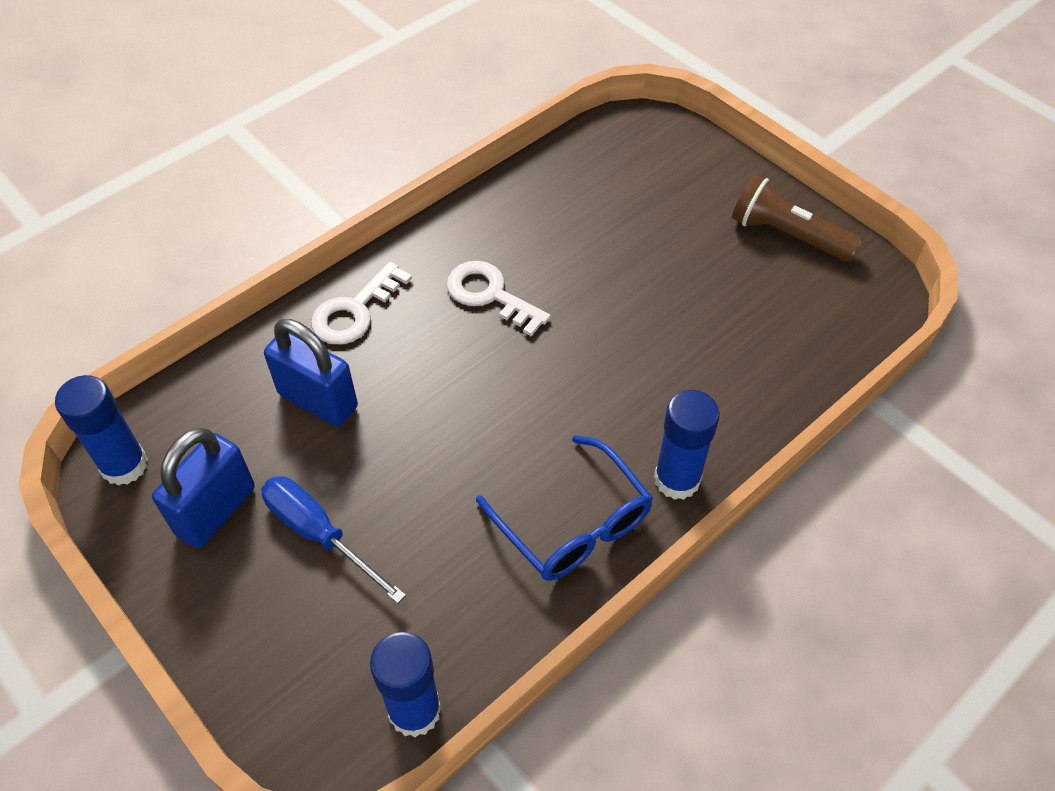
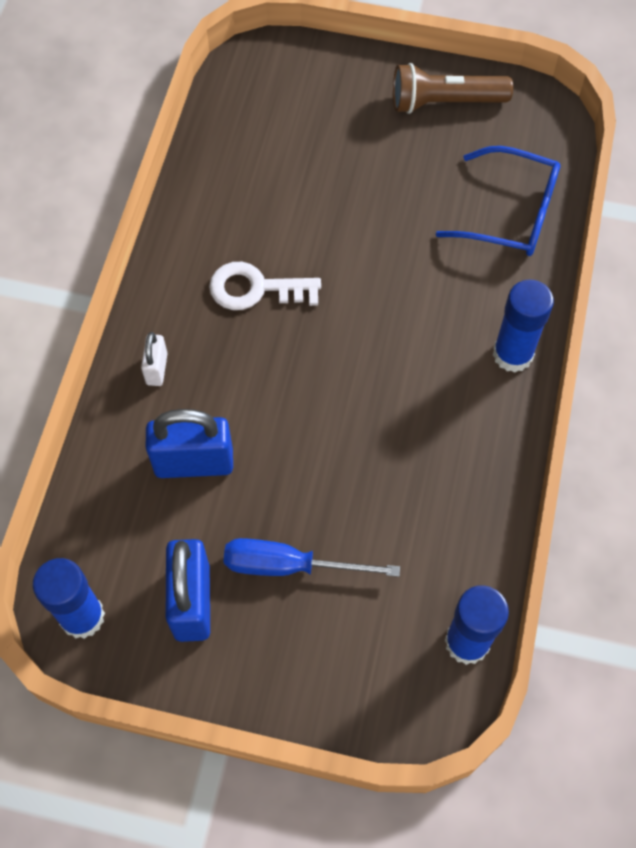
camera: 35 degrees left, 10 degrees up
white key [311,262,412,345] -> white padlock [141,332,167,386]
blue glasses [476,435,653,581] -> blue glasses moved to [436,146,561,256]

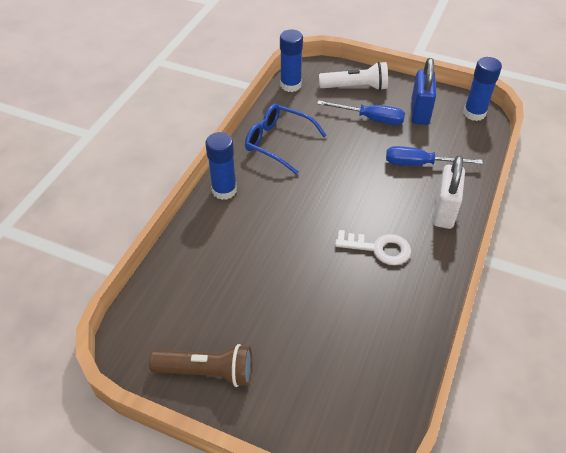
camera: 170 degrees left, 15 degrees down
white padlock [141,332,167,386] -> white padlock [433,155,465,229], size x1.89
blue padlock [146,409,233,478] -> blue screwdriver [386,146,483,166]
blue glasses [436,146,561,256] -> blue glasses moved to [245,103,327,175]
none -> white flashlight [319,61,388,91]

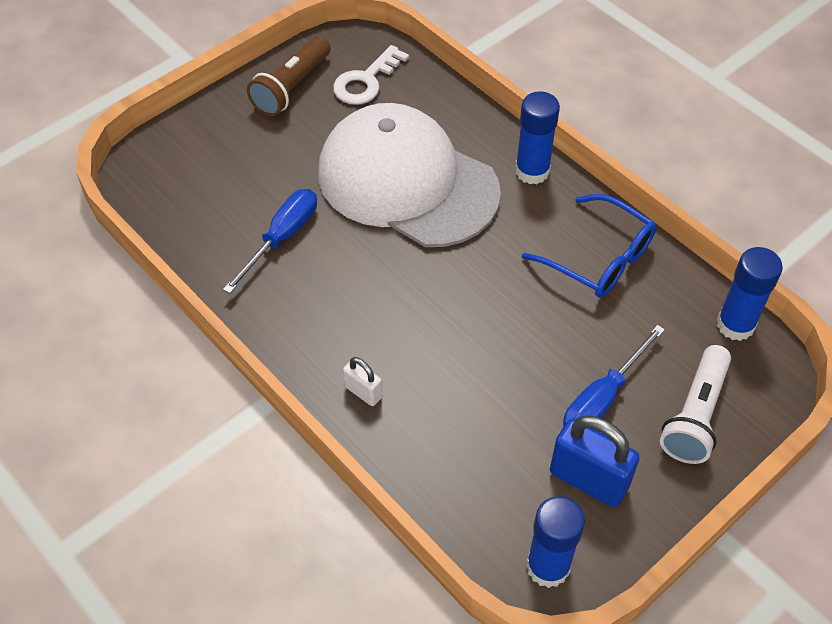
camera: 115 degrees right, 5 degrees up
blue glasses [245,103,327,175] -> blue glasses turned 75 degrees clockwise [522,194,656,298]
white key [335,230,411,265] -> white key moved to [333,45,409,105]
blue screwdriver [386,146,483,166] -> blue screwdriver moved to [223,189,317,294]
white padlock [433,155,465,229] -> white padlock [343,357,382,406], size x0.53
none -> white cap [318,103,501,247]

